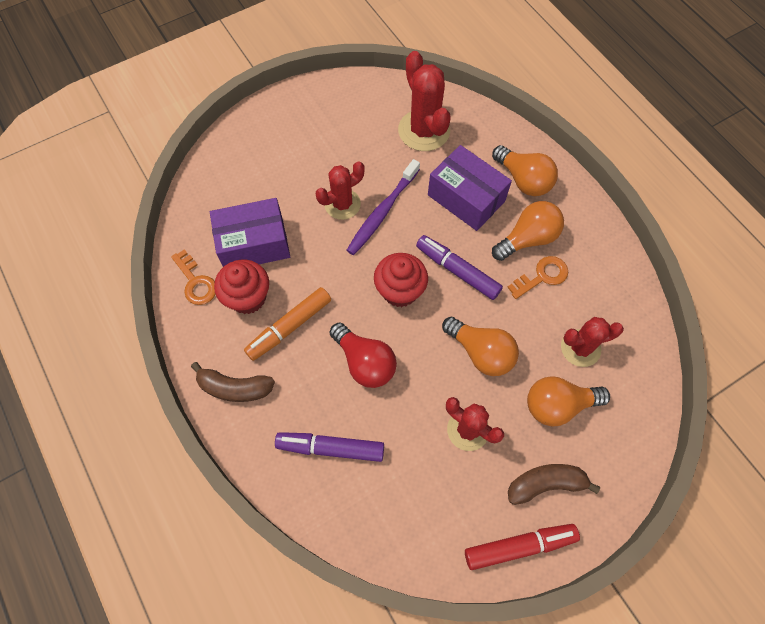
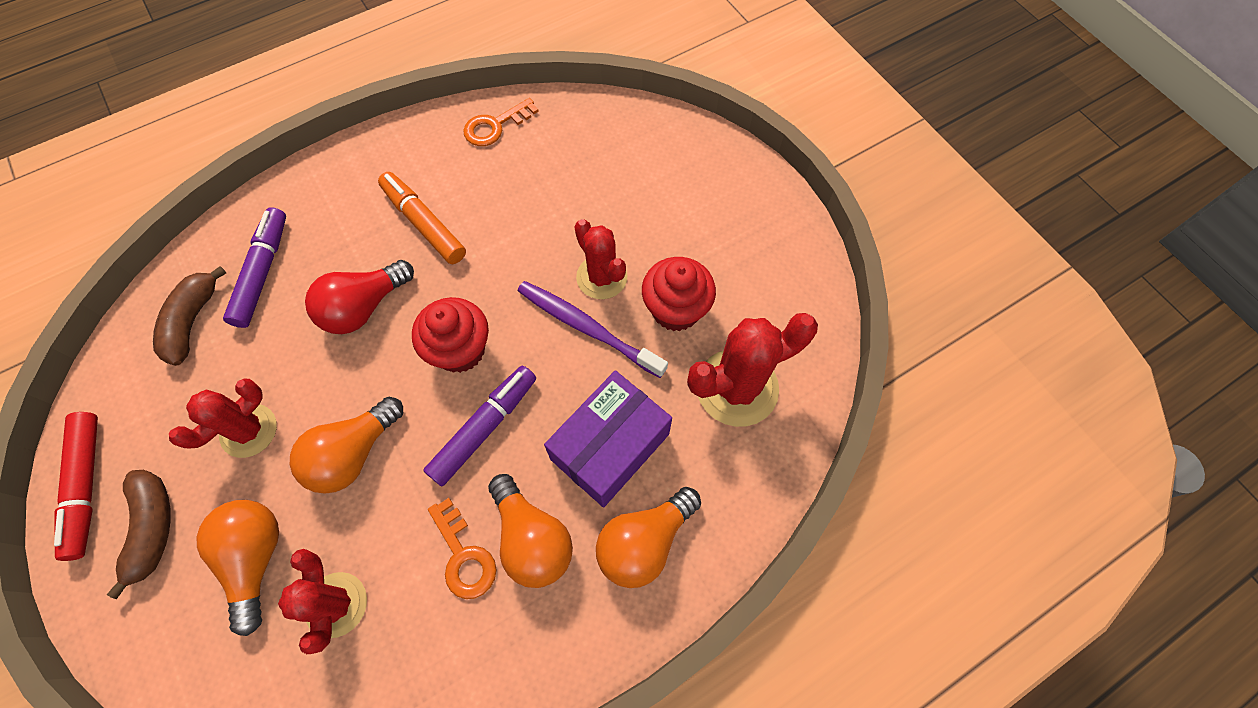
camera: 90 degrees right, 0 degrees up
brown banana [191,362,275,402] -> brown banana moved to [153,266,226,366]
purple box [210,198,290,267] -> none
red cupcake [214,260,269,314] -> red cupcake moved to [642,257,716,331]

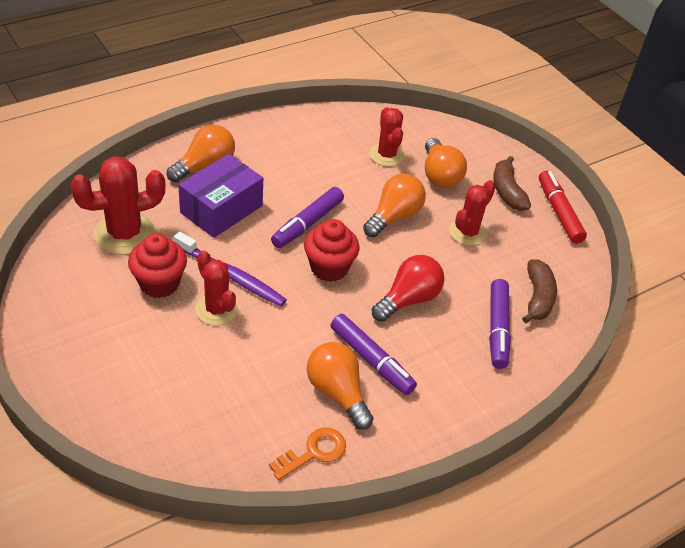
camera: 175 degrees right, 20 degrees down
orange marker [378,172,466,264] -> purple marker [331,314,417,395]
orange key [428,498,496,599] -> none
orange light bulb [488,474,573,588] -> orange light bulb moved to [307,342,374,430]

